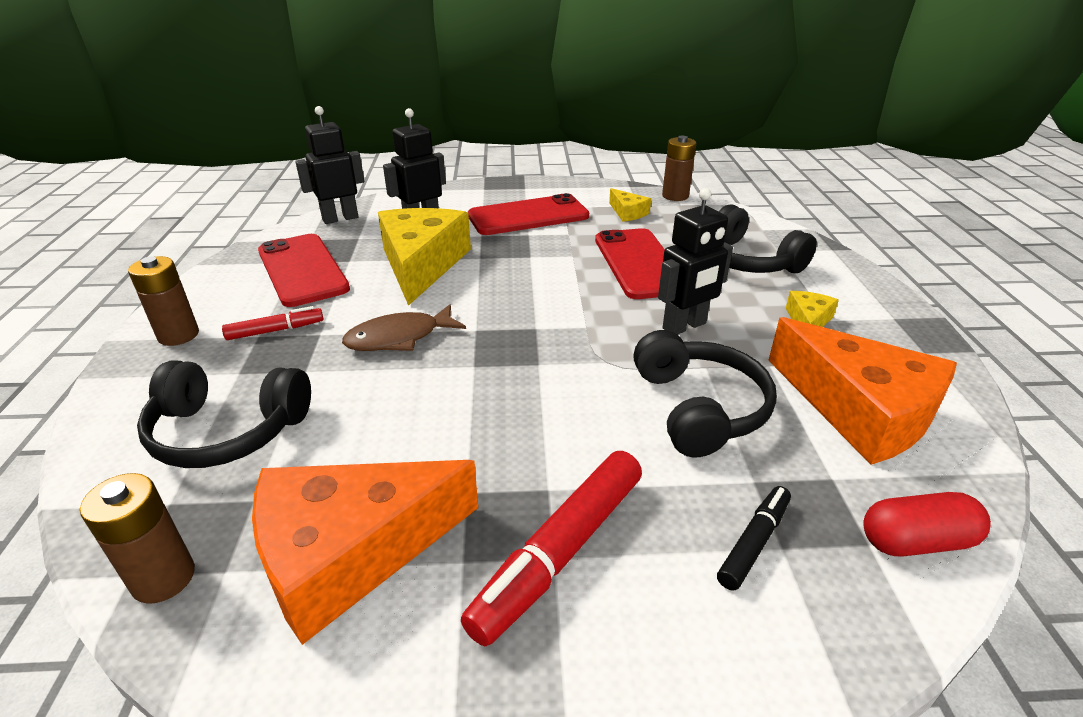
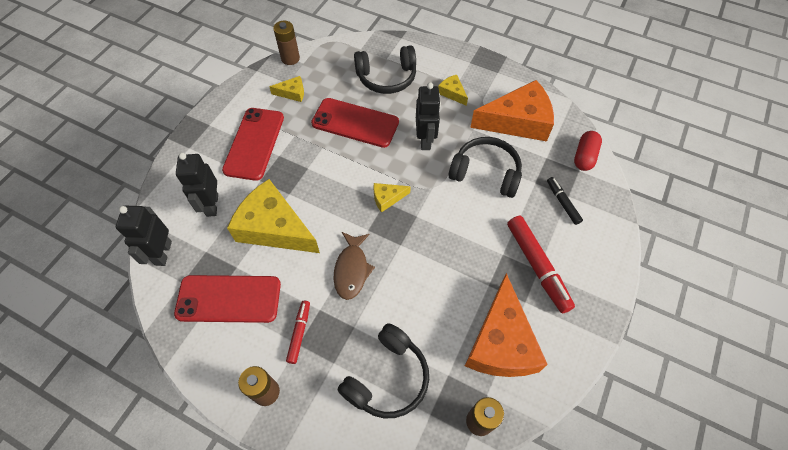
camera: 60 degrees left, 25 degrees up
none -> yellow cheese [374,183,411,213]

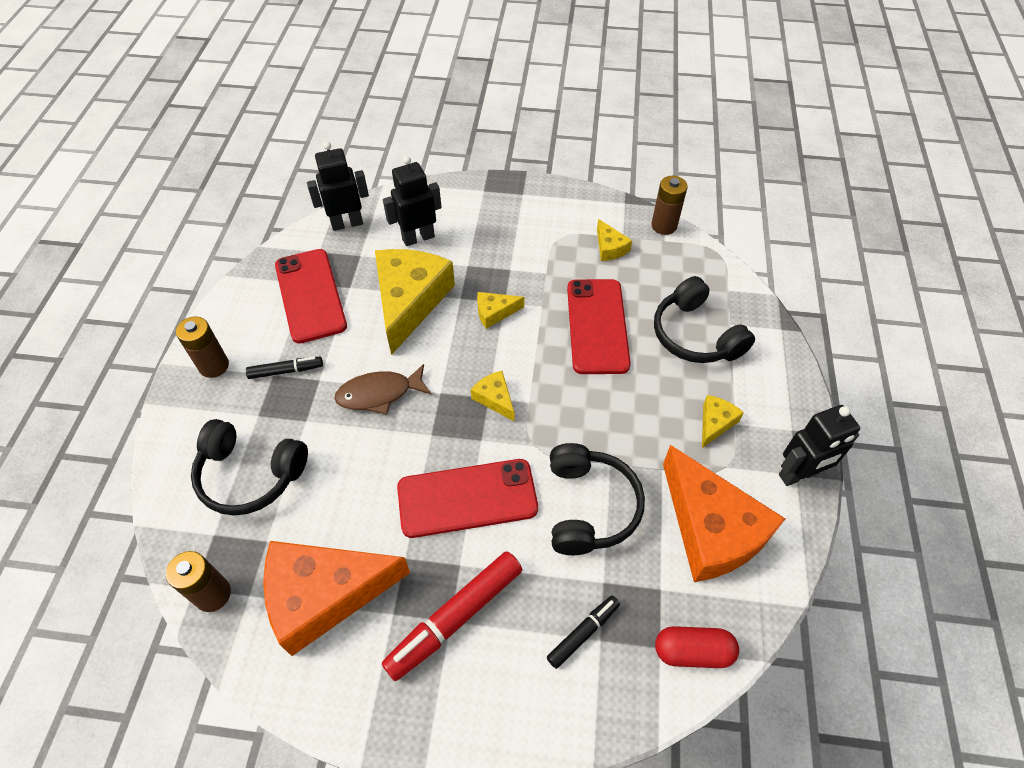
camera: 70 degrees right, 5 degrees down
red phone [222,108,284,181] -> red phone moved to [397,459,538,538]
red marker [286,301,310,364] -> black marker [246,357,323,379]
black robot [416,82,441,150] -> black robot moved to [779,405,860,486]
none -> yellow cheese [477,292,524,329]

